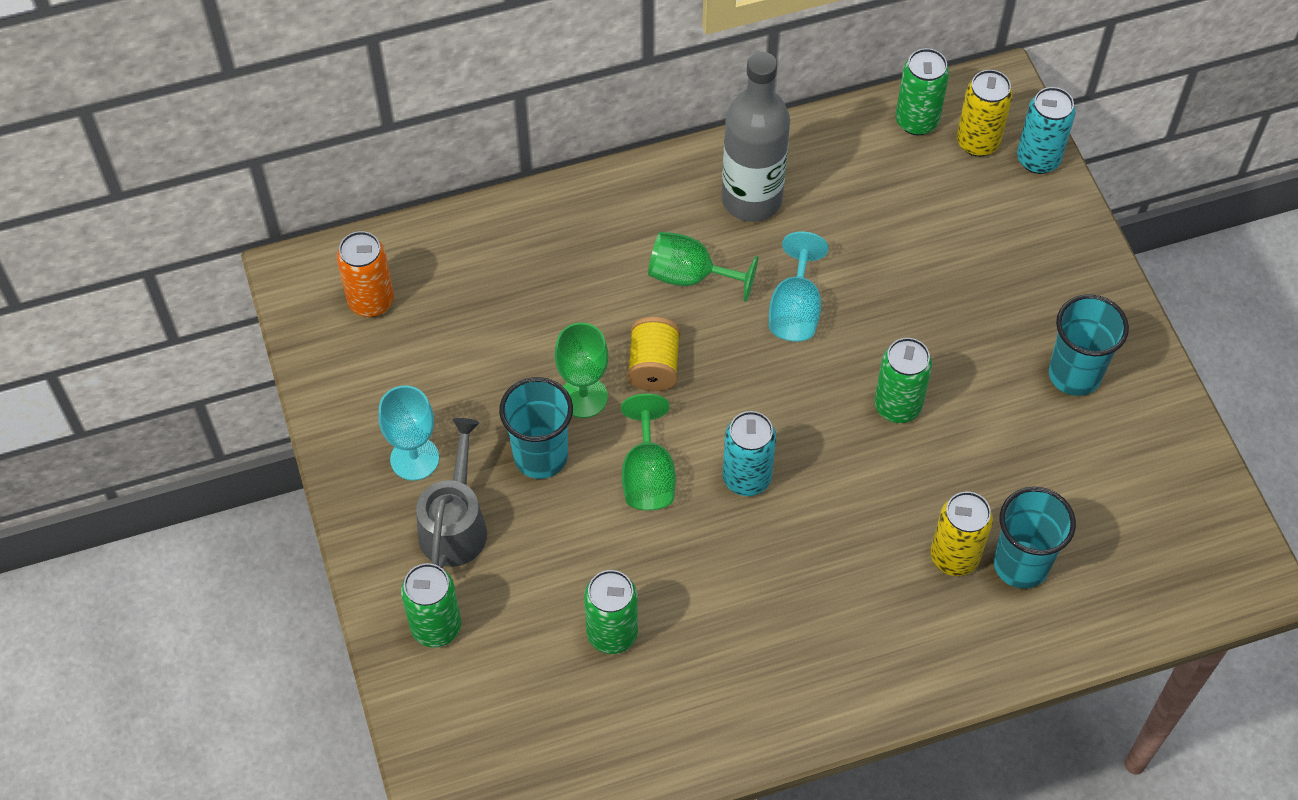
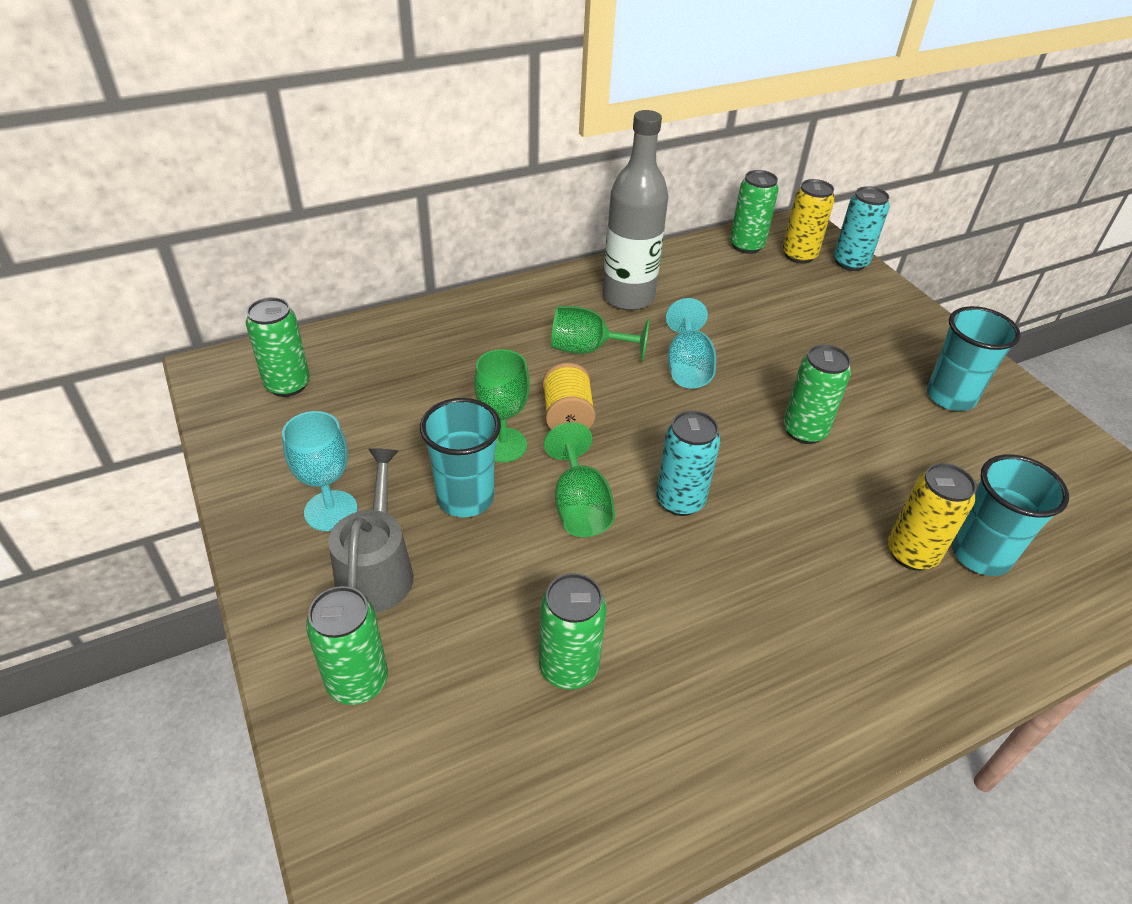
camera: 10 degrees left, 15 degrees down
orange can [337,231,394,317] -> green can [246,297,310,397]

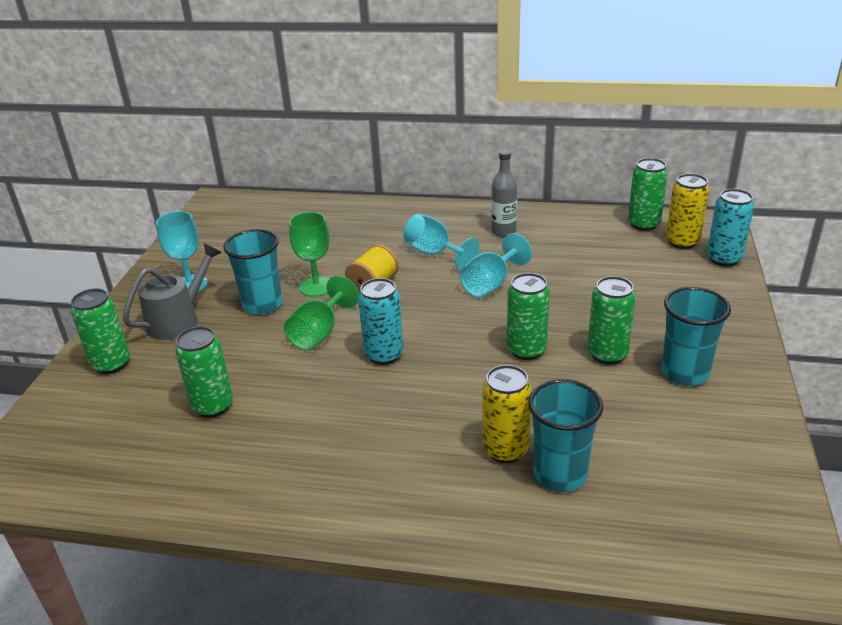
camera: 40 degrees right, 10 degrees down
green can [246,297,310,397] -> green can moved to [587,276,636,365]
green goblet [551,306,650,362] -> turquoise goblet [403,214,479,270]
grey bottle [603,110,669,310] -> grey bottle [491,150,517,237], size x0.56

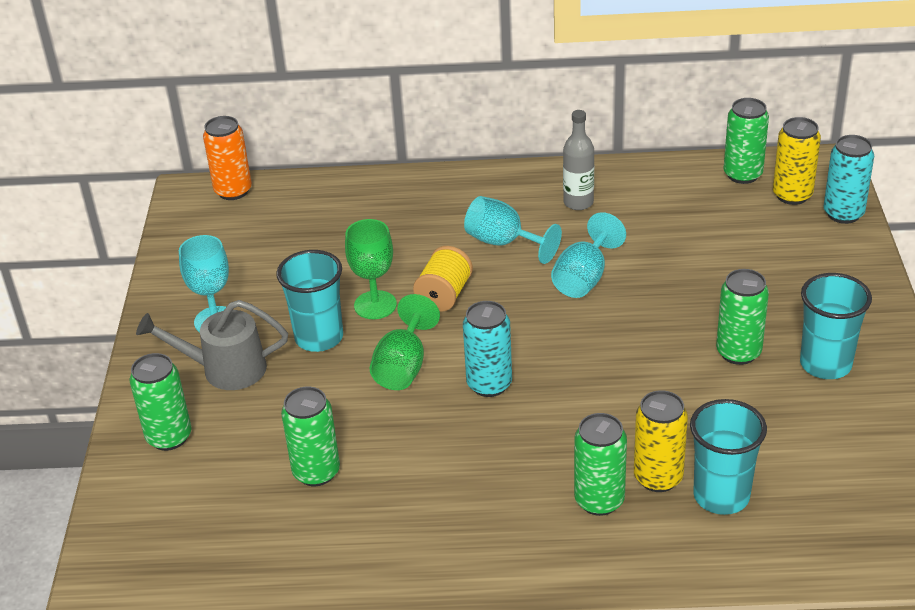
camera: 10 degrees left, 5 degrees up
grey watering can [123,244,222,340] -> grey watering can turned 120 degrees counterclockwise [136,300,288,390]
green can [507,273,550,360] -> green can moved to [574,413,627,516]
none -> orange can [203,116,252,200]

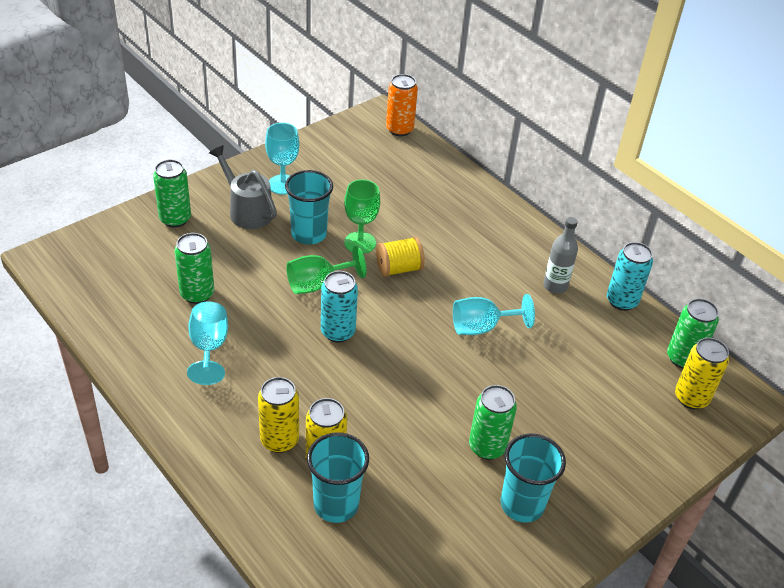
camera: 45 degrees right, 5 degrees up
turquoise goblet [464,196,562,264] -> turquoise goblet moved to [187,302,228,385]
green can [574,413,627,516] -> yellow can [258,377,299,453]
turquoise can [824,135,874,224] -> turquoise can moved to [607,242,653,311]

